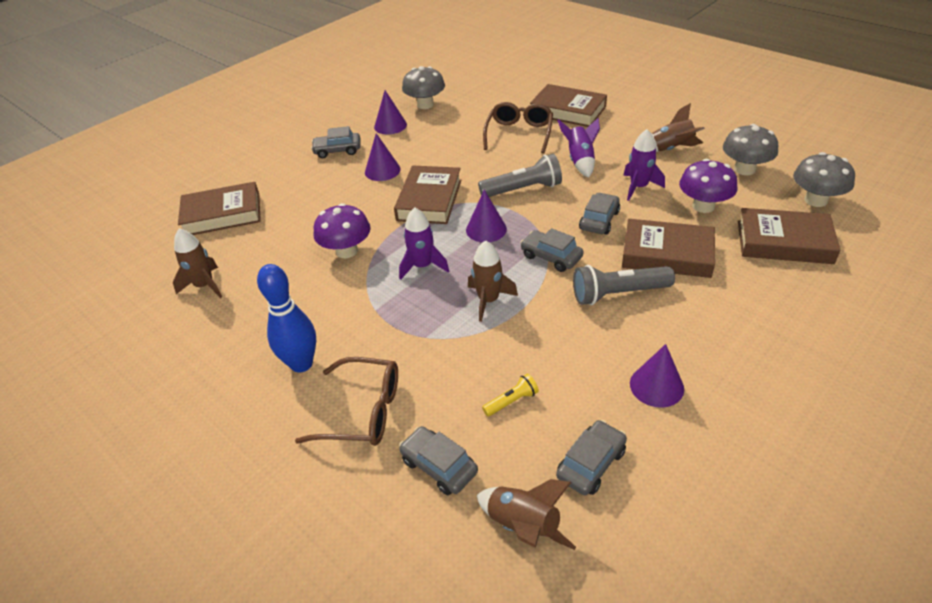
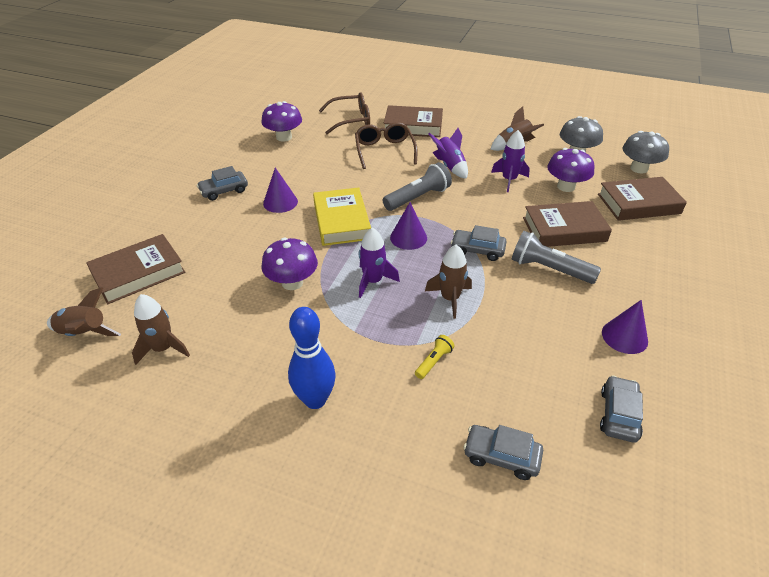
camera: 25 degrees left, 0 degrees up
brown glasses [295,357,398,446] -> brown glasses moved to [319,92,370,134]
purple cone [374,90,407,135] -> none
brown book [394,166,461,224] -> yellow book [313,188,371,246]
grey mushroom [402,66,445,109] -> purple mushroom [261,101,302,142]
brown rocket [477,479,576,550] -> brown rocket moved to [47,287,121,336]
yellow flashlight [482,374,539,417] -> yellow flashlight moved to [415,335,454,379]
grey flashlight [573,265,675,305] -> grey flashlight turned 60 degrees clockwise [512,231,601,284]
grey car [579,193,620,235] -> none

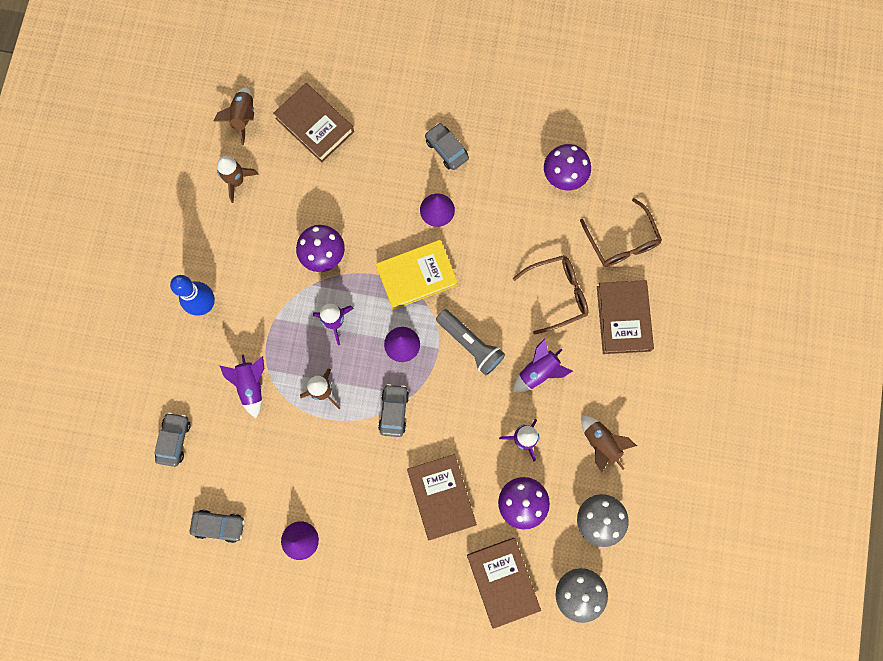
camera: 80 degrees right, 35 degrees up
yellow flashlight [415,335,454,379] -> purple rocket [220,354,264,418]
grey flashlight [512,231,601,284] -> none

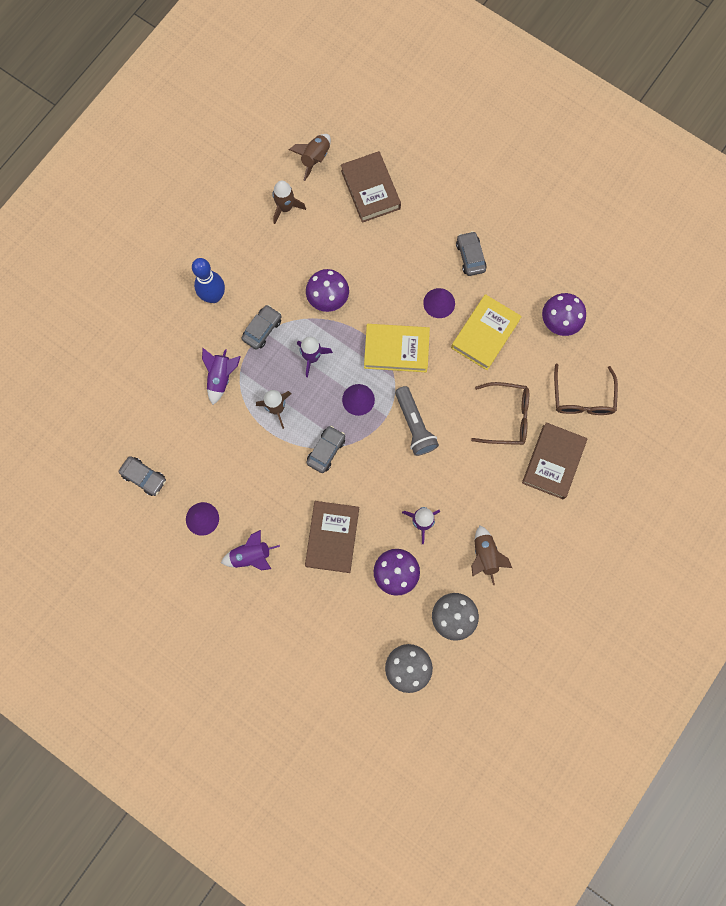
camera: 25 degrees right, 0 degrees up
grey car [154,412,191,467] -> grey car moved to [242,305,282,350]
brown book [467,538,541,629] -> none
purple rocket [513,338,573,392] -> purple rocket moved to [221,530,280,570]
none -> yellow book [451,294,522,370]

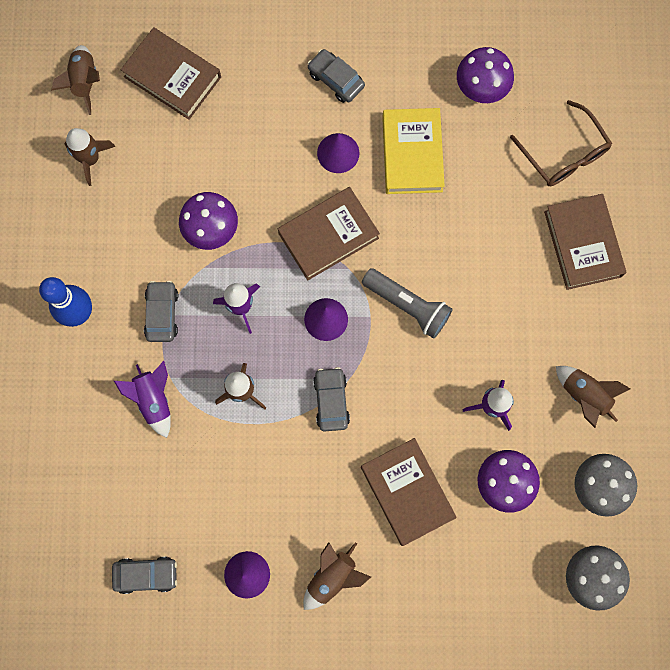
camera: 35 degrees left, 0 degrees up
purple rocket [221,530,280,570] -> brown rocket [303,542,371,610]
yellow book [364,324,430,372] -> brown book [278,187,380,280]
brown glasses [471,382,529,445] -> none

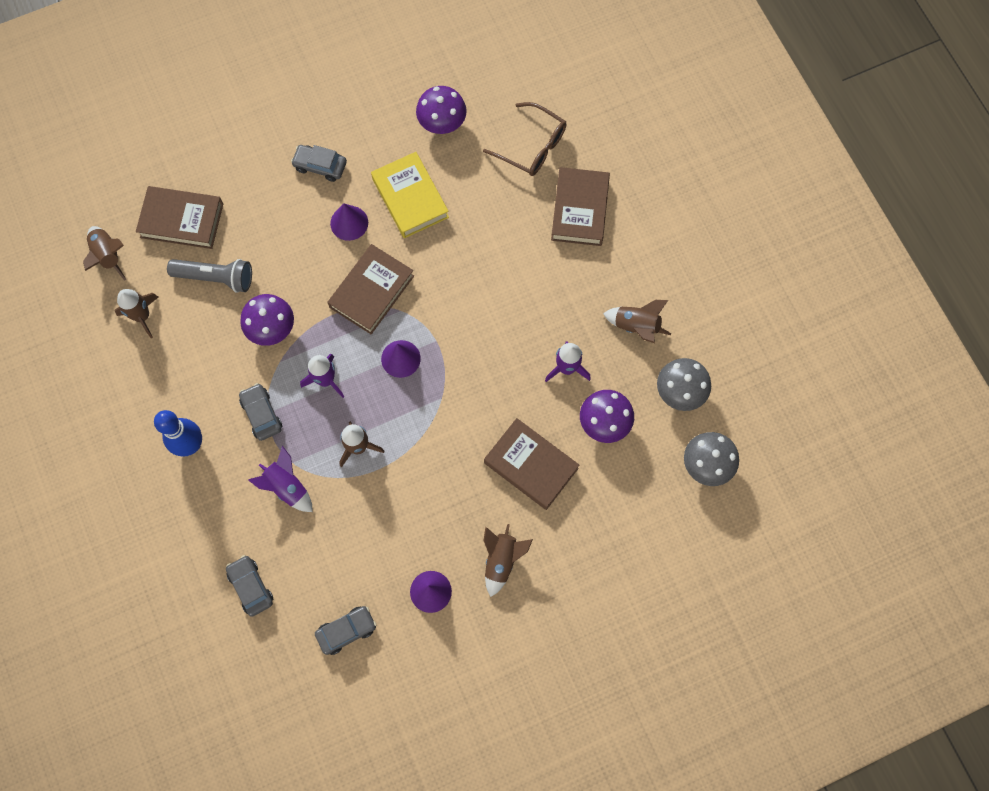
camera: 25 degrees left, 5 degrees down
grey car [313,367,350,432] -> grey car moved to [226,555,273,617]
grey flashlight [362,268,453,339] -> grey flashlight moved to [167,259,252,293]
brown book [544,194,627,290] -> brown book turned 45 degrees clockwise [551,167,610,246]

